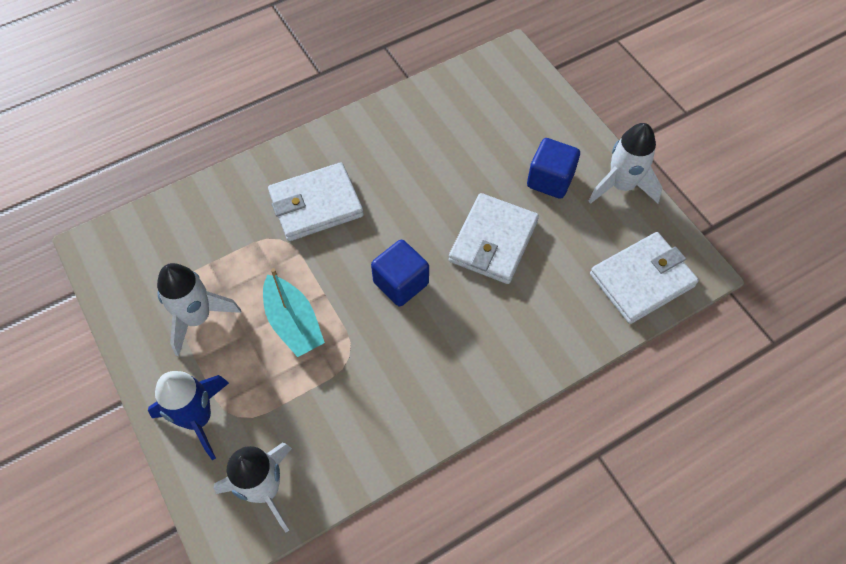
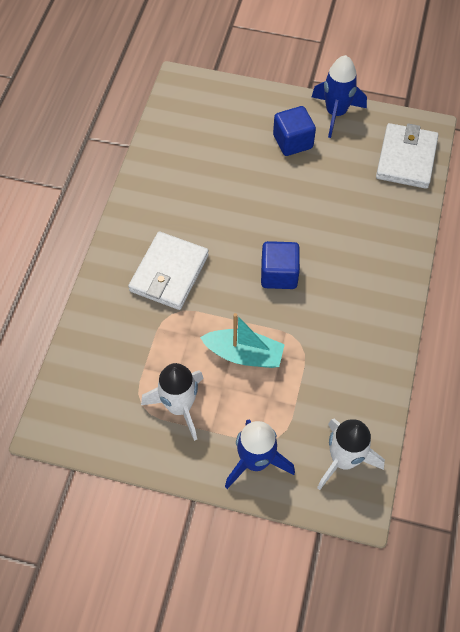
camera: 45 degrees left, 0 degrees up
white wallet [449,193,539,284] -> none
white rocket [588,123,662,204] -> blue rocket [312,55,367,138]

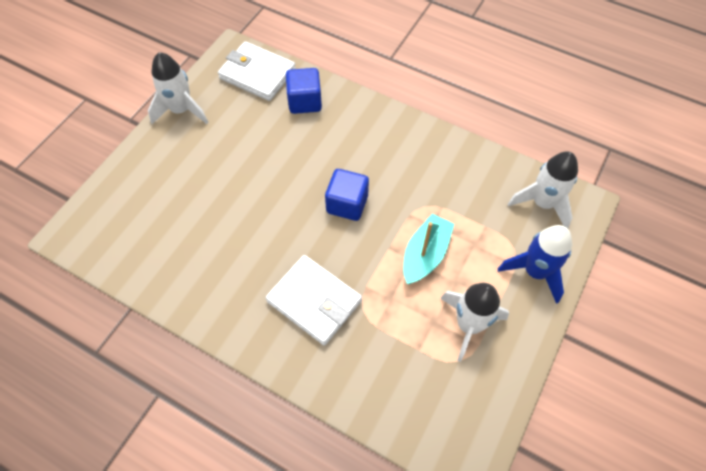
camera: 75 degrees left, 0 degrees up
blue cube [273,106,316,156] -> blue cube moved to [286,68,322,114]
blue rocket [312,55,367,138] -> white rocket [148,52,208,124]

